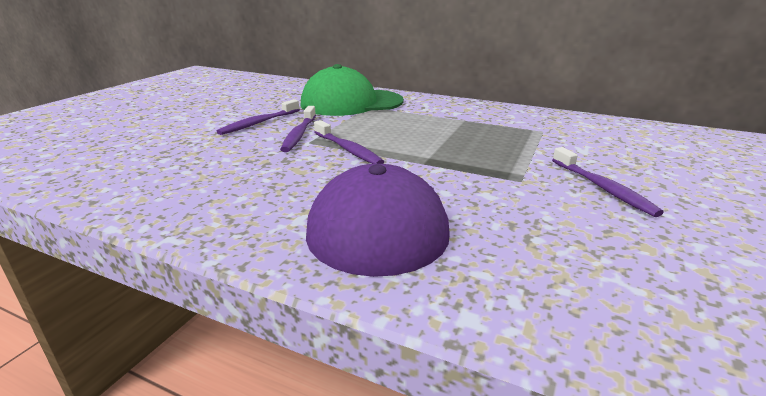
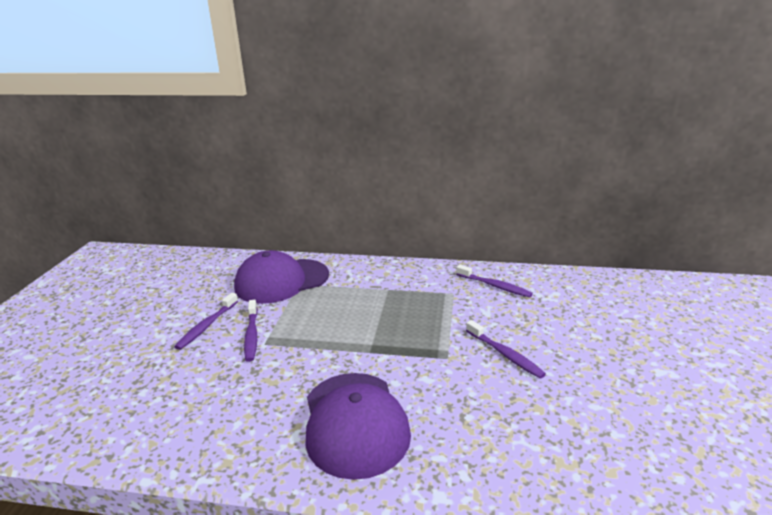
camera: 15 degrees left, 0 degrees up
green cap [301,64,404,116] -> purple cap [234,250,329,304]
purple toothbrush [314,120,384,164] -> purple toothbrush moved to [456,265,533,297]

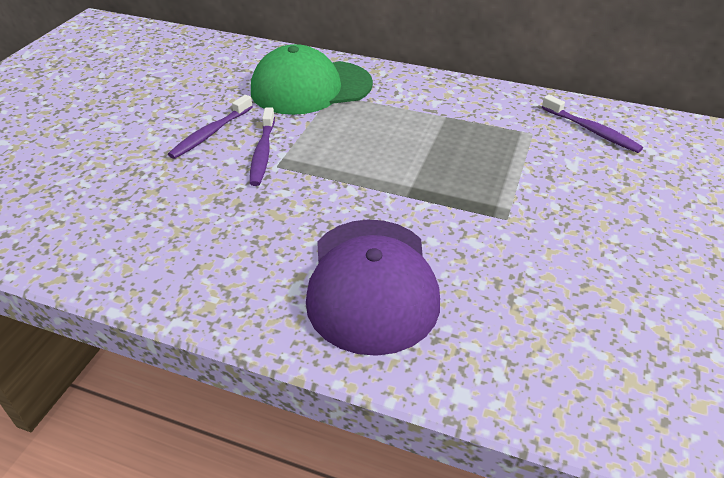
camera: 10 degrees right, 15 degrees up
purple cap [234,250,329,304] -> green cap [251,44,373,115]
purple toothbrush [466,320,546,379] -> none

